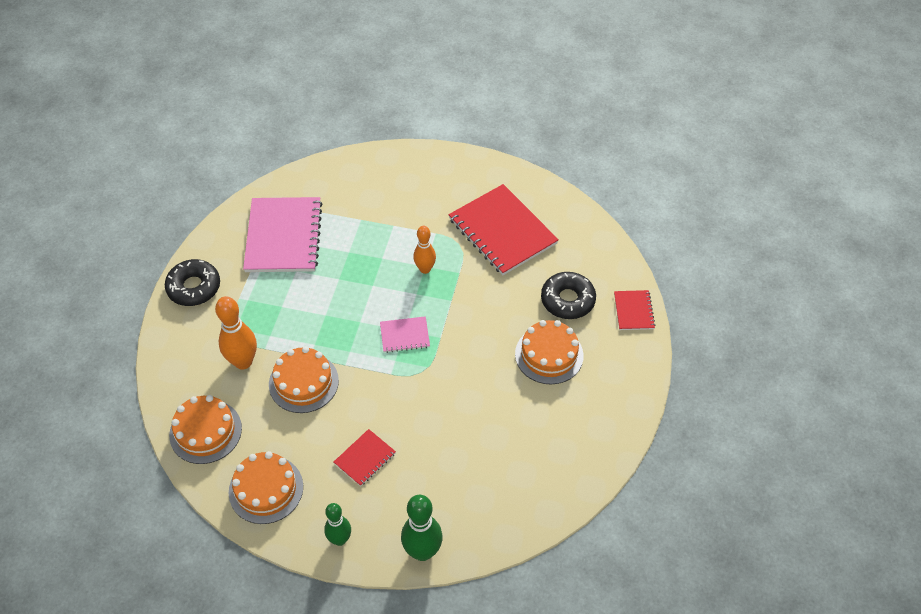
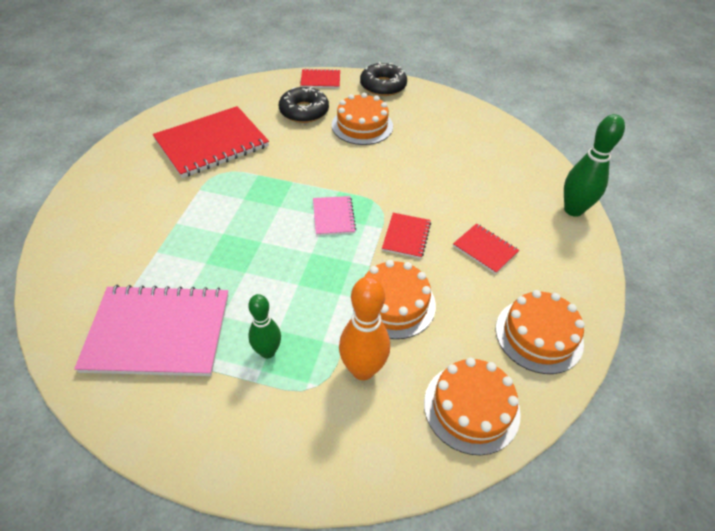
camera: 90 degrees left, 5 degrees down
black donut [165,259,220,306] -> black donut moved to [360,62,407,96]
green bowling pin [324,503,351,546] -> green bowling pin moved to [248,294,281,359]
orange bowling pin [413,226,436,274] -> none
none -> red notebook [382,213,431,259]

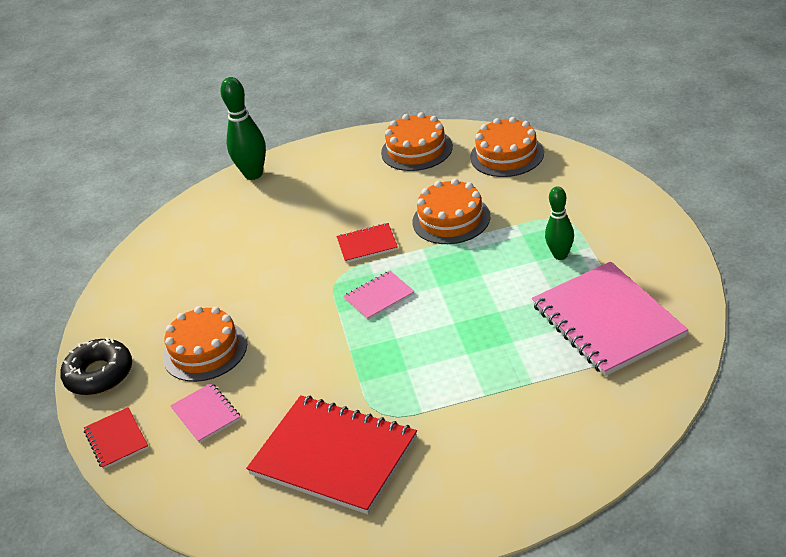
camera: 110 degrees left, 10 degrees down
black donut [279,86,329,123] -> pink notebook [170,383,241,443]
orange bowling pin [339,276,390,380] -> none
red notebook [453,223,519,274] -> none

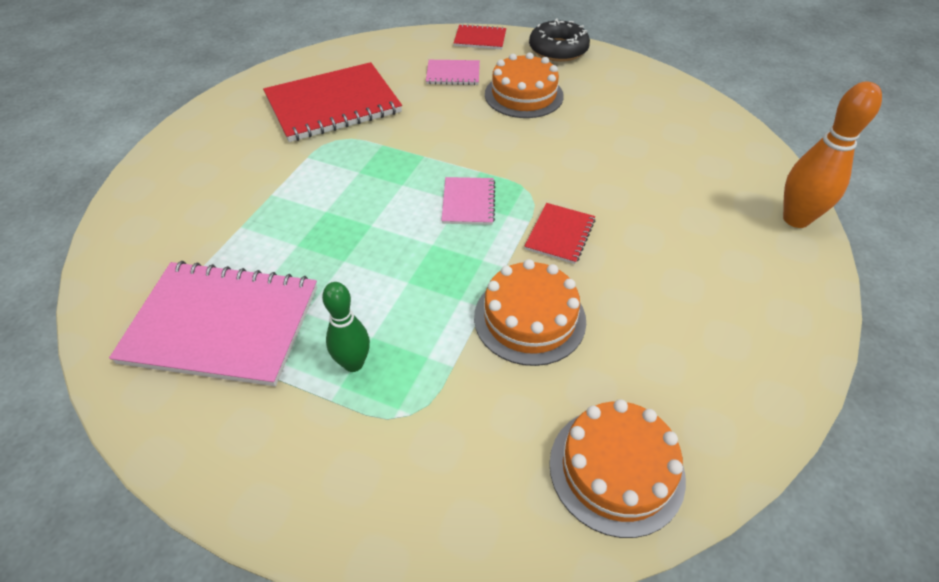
camera: 120 degrees right, 10 degrees up
green bowling pin [220,77,266,180] -> orange bowling pin [783,81,882,228]
orange cake [381,112,453,171] -> none

